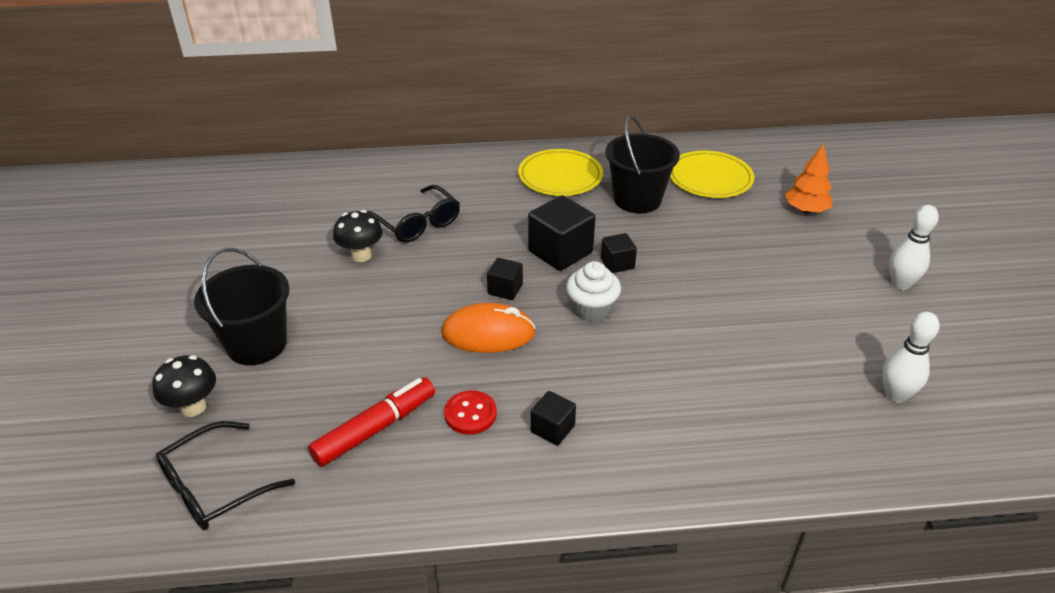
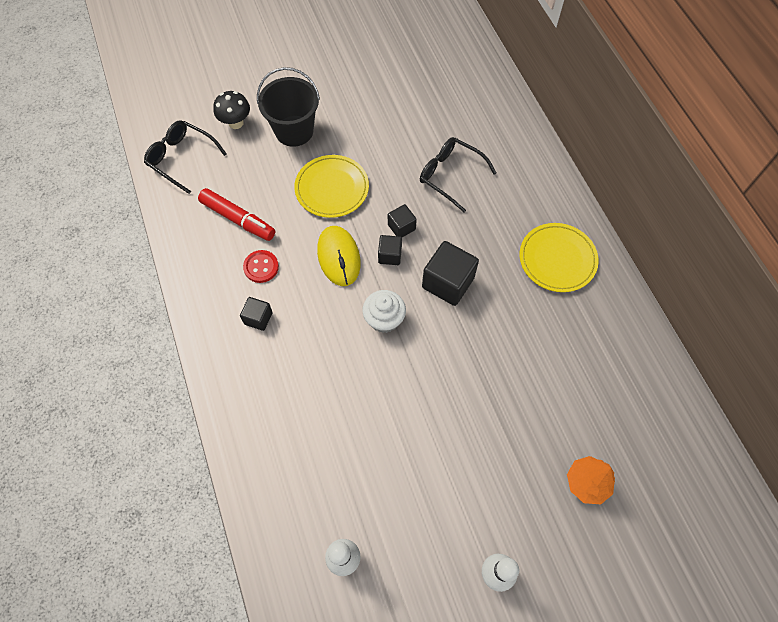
camera: 75 degrees right, 25 degrees up
black mushroom [333,210,383,262] -> none
black glasses [367,185,460,243] -> black glasses turned 90 degrees clockwise [420,137,496,212]
orange mouse [441,303,536,353] -> yellow mouse [317,226,361,286]
black cube [601,233,637,273] -> black cube moved to [388,204,417,237]
black bucket [606,115,680,213] -> none
yellow plate [670,151,754,198] -> yellow plate moved to [294,155,369,218]

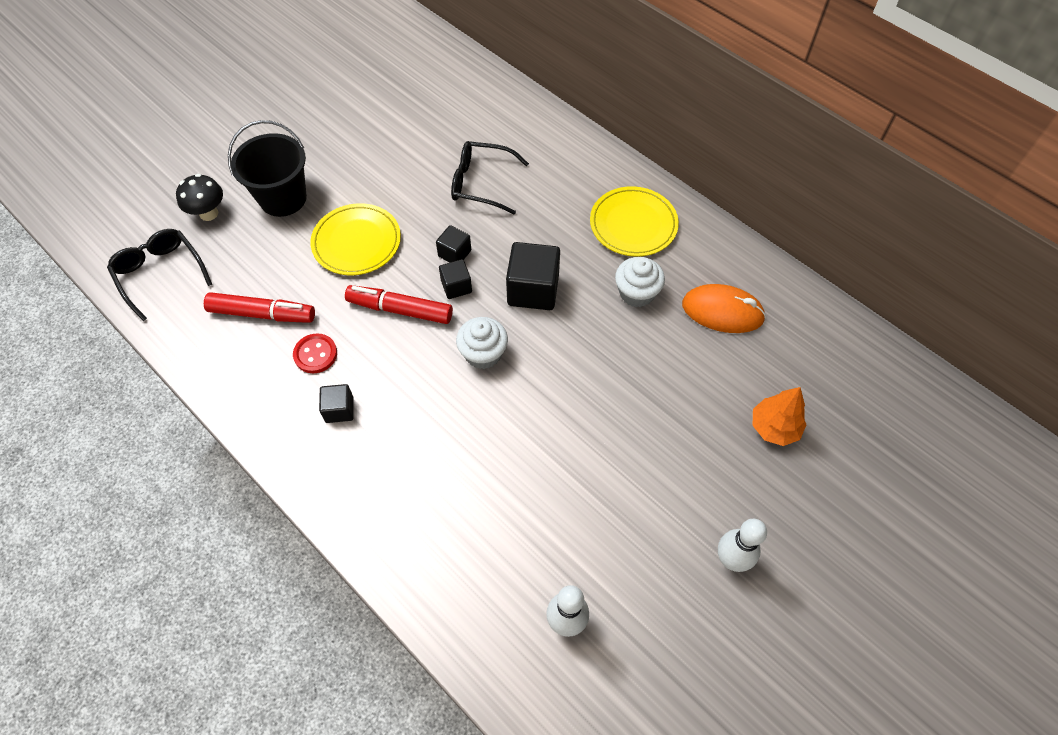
camera: 25 degrees left, 5 degrees down
black glasses [144,120,227,194] -> black glasses turned 45 degrees clockwise [107,229,212,321]
yellow mouse [317,226,361,286] -> red marker [345,285,453,324]
none -> white cupcake [615,257,665,307]
none -> orange mouse [682,284,766,333]

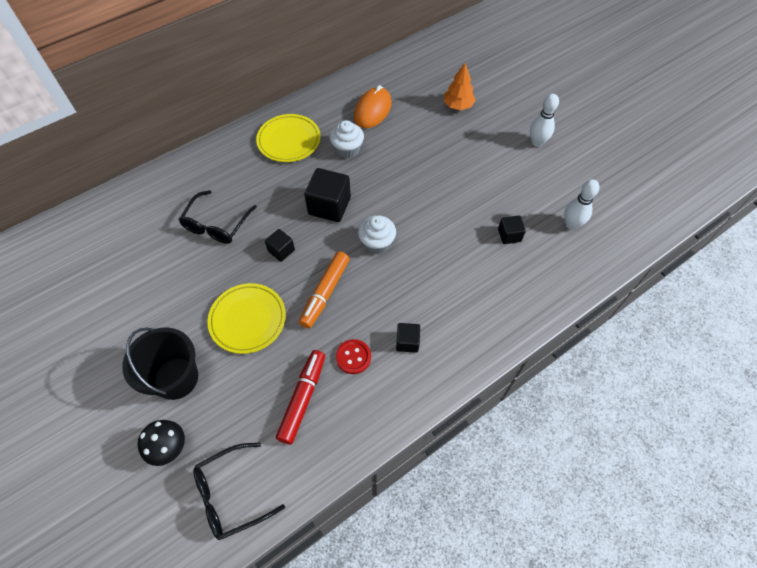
camera: 80 degrees left, 0 degrees up
red marker [345,285,453,324] -> orange marker [299,251,350,329]
black cube [439,259,472,299] -> black cube moved to [498,215,526,244]

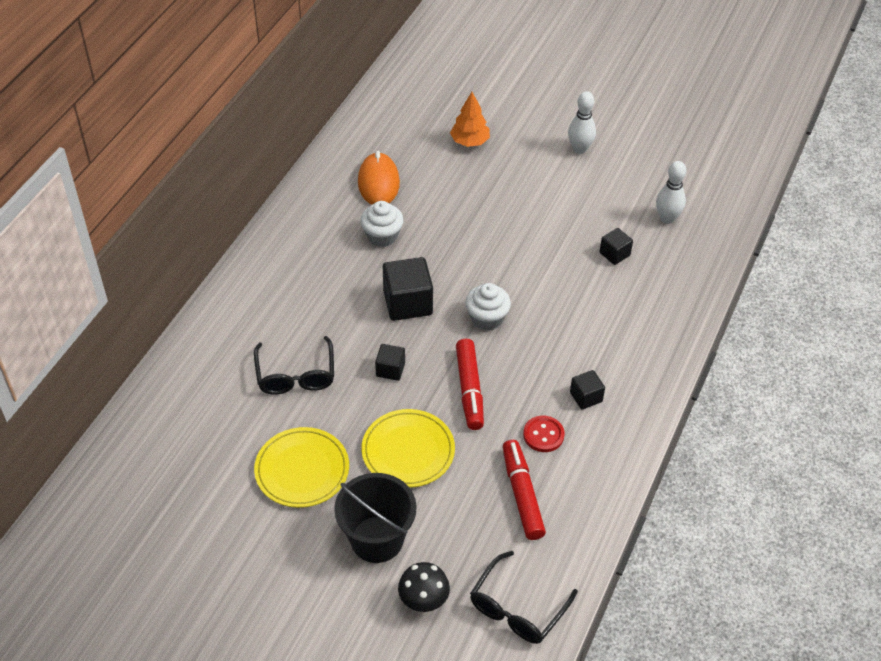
camera: 30 degrees left, 10 degrees down
yellow plate [256,114,321,162] -> yellow plate moved to [254,427,349,508]
orange marker [299,251,350,329] -> red marker [456,339,484,430]

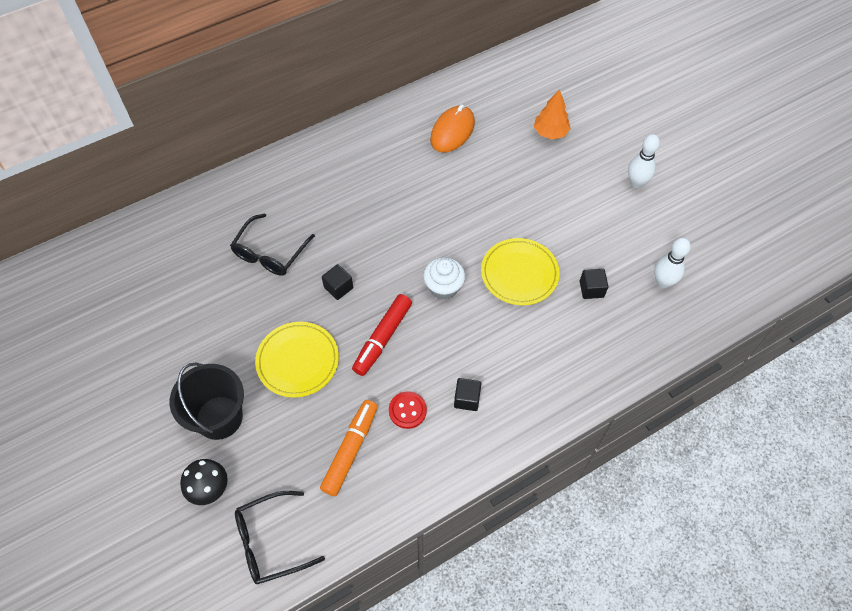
camera: 35 degrees right, 10 degrees up
yellow plate [254,427,349,508] -> yellow plate moved to [481,238,560,305]
white cupcake [360,201,404,247] -> none
black cube [383,257,433,321] -> none
red marker [503,440,546,540] -> orange marker [320,400,378,496]

